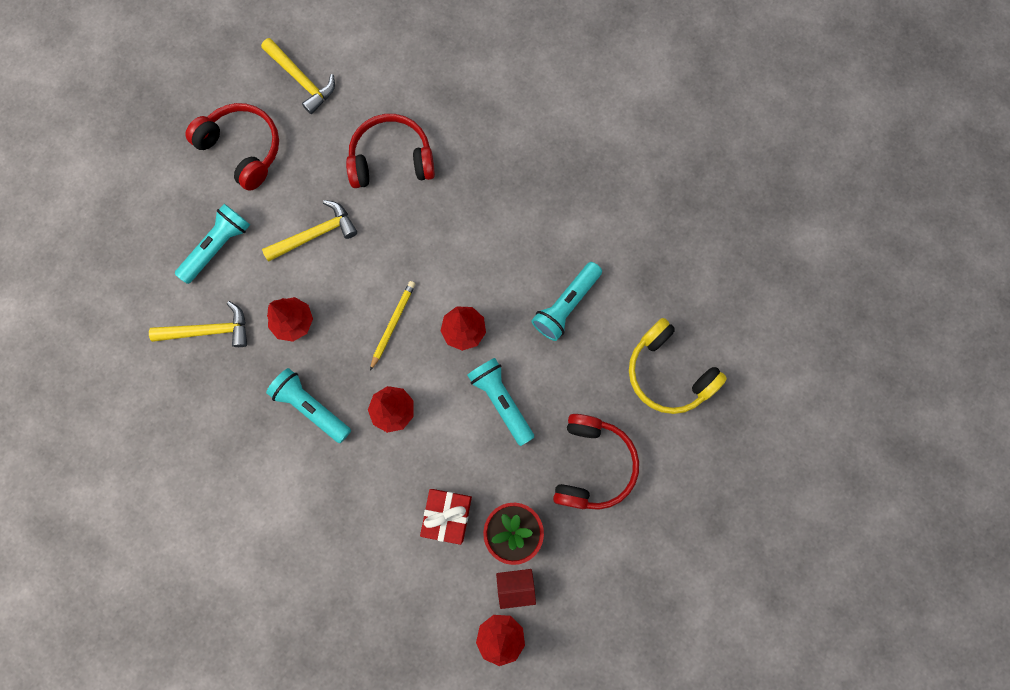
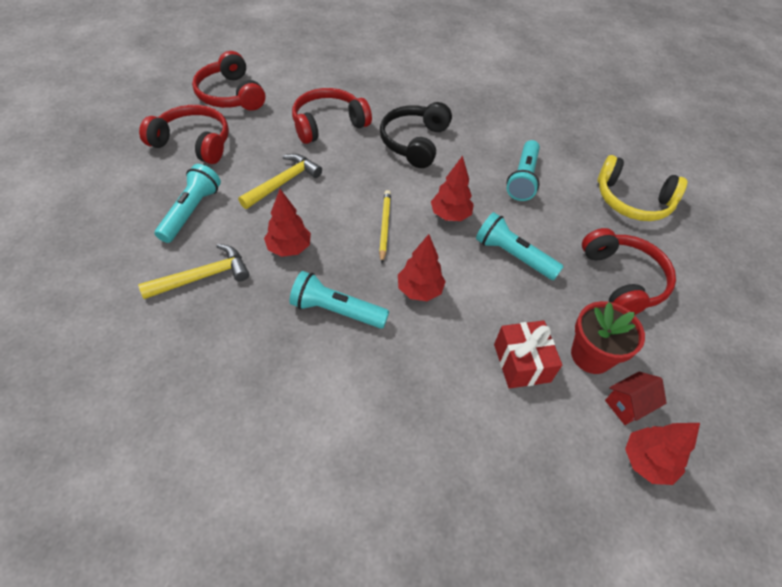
camera: 25 degrees left, 25 degrees down
yellow hammer [261,38,335,114] -> red headphones [192,51,265,111]
none -> black headphones [380,102,452,168]

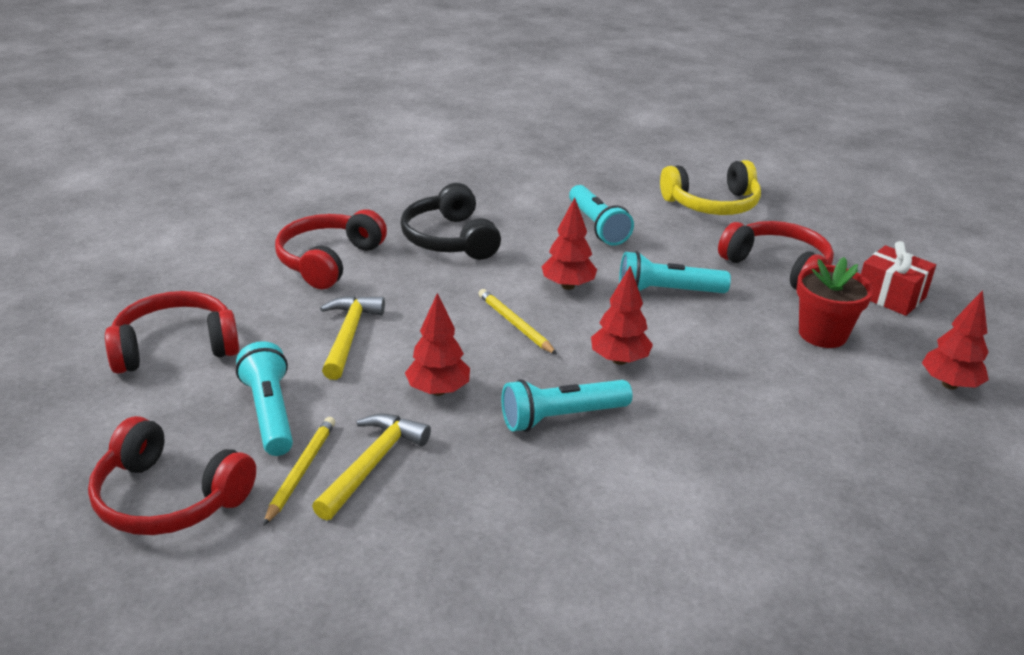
camera: 35 degrees left, 20 degrees down
red headphones [192,51,265,111] -> red headphones moved to [88,416,256,535]
red gift [494,320,562,389] -> red gift moved to [861,241,936,316]
red house [605,371,667,425] -> none
none -> yellow pencil [263,417,335,526]

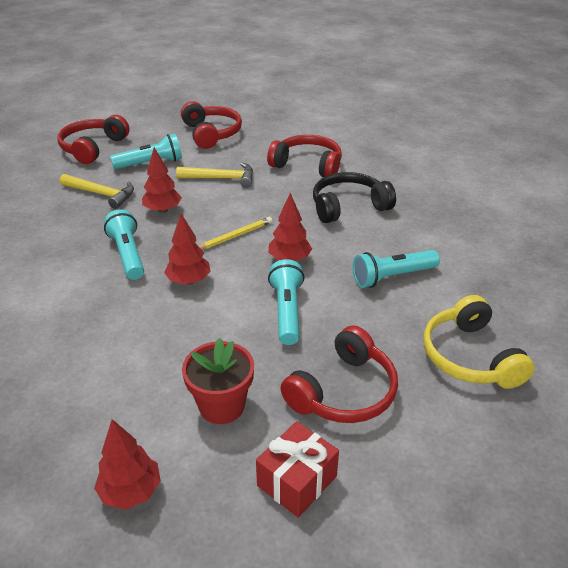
camera: 90 degrees right, 5 degrees up
yellow pencil [263,417,335,526] -> none

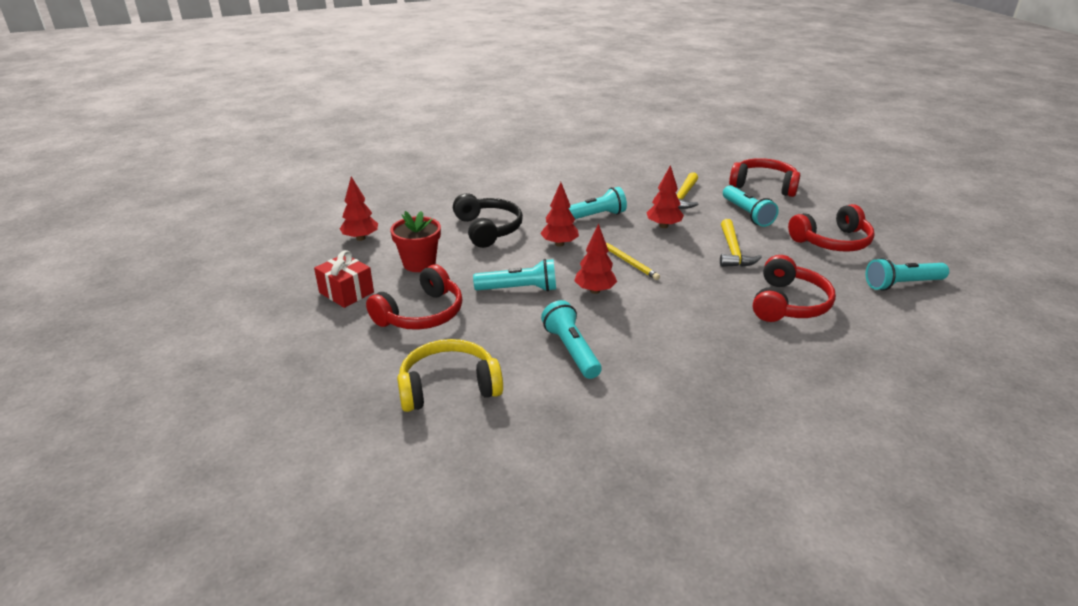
camera: 90 degrees right, 5 degrees down
red headphones [281,325,398,423] -> red headphones turned 90 degrees counterclockwise [366,264,463,330]
black headphones [313,172,396,223] -> black headphones moved to [453,193,523,248]
none -> turquoise flashlight [865,258,949,291]

